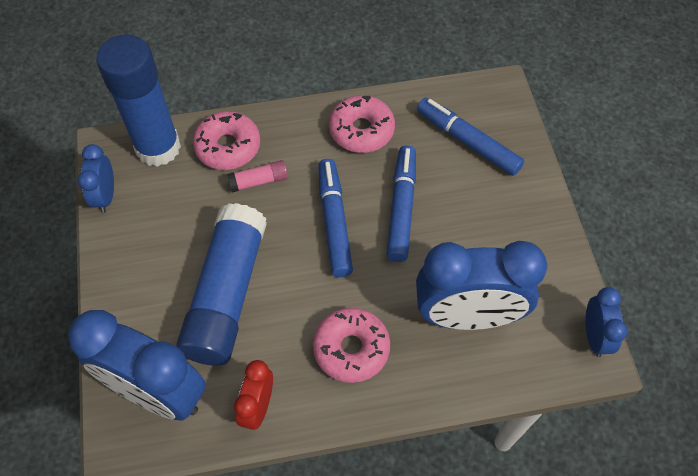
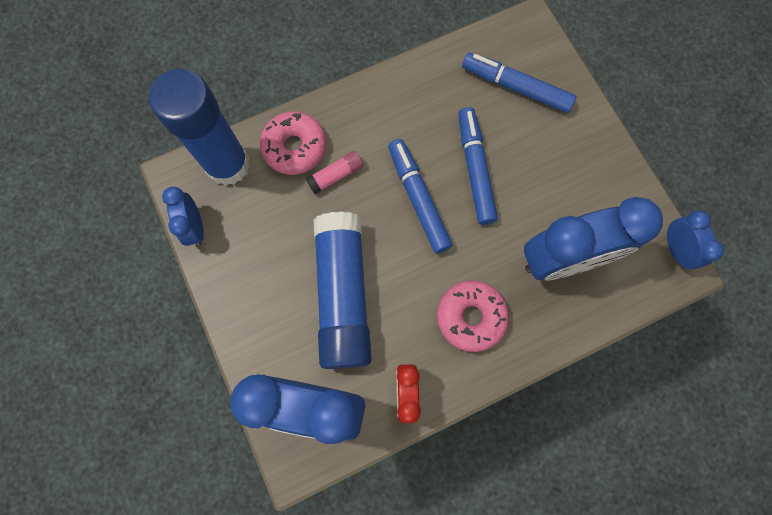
camera: 15 degrees left, 15 degrees up
pink donut [329,95,395,153] -> none

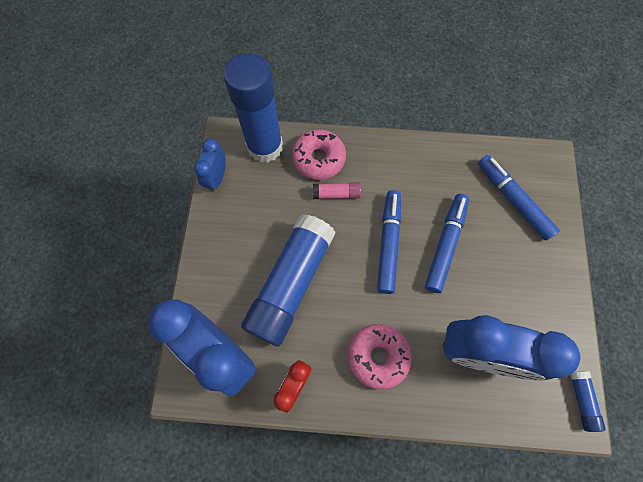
camera: 30 degrees right, 5 degrees down
blue clock [667,210,724,269] -> blue glue stick [570,371,606,432]

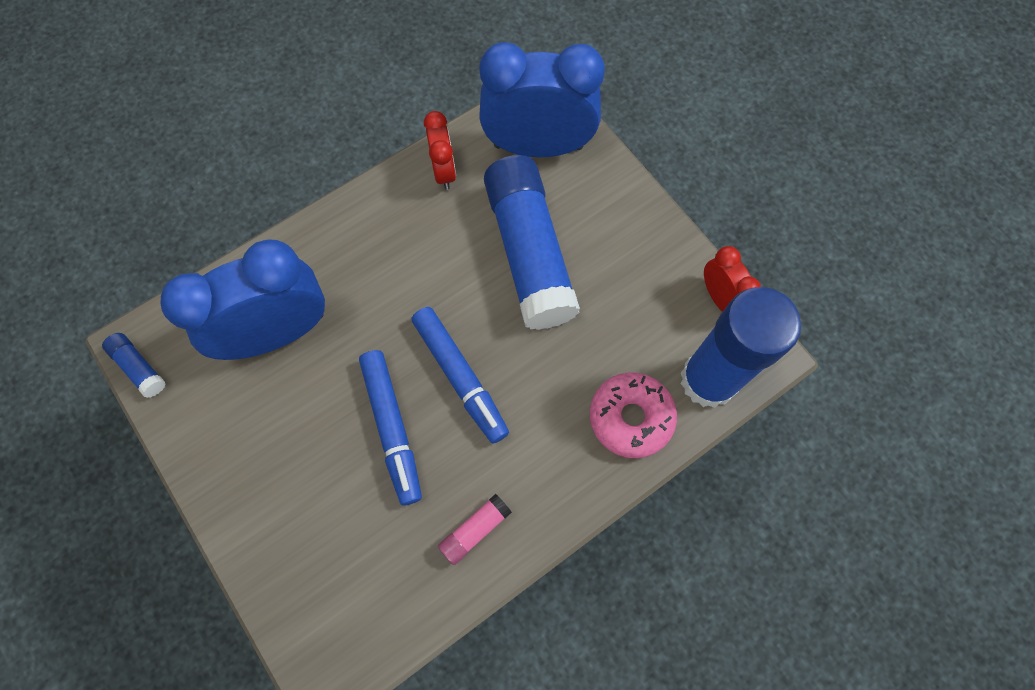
camera: 140 degrees right, 0 degrees up
blue clock [194,138,226,192] -> red clock [704,246,761,312]
pink glue stick [313,182,361,199] -> pink glue stick moved to [438,494,512,565]
pink donut [348,324,412,390] -> none
blue marker [478,155,560,241] -> none

